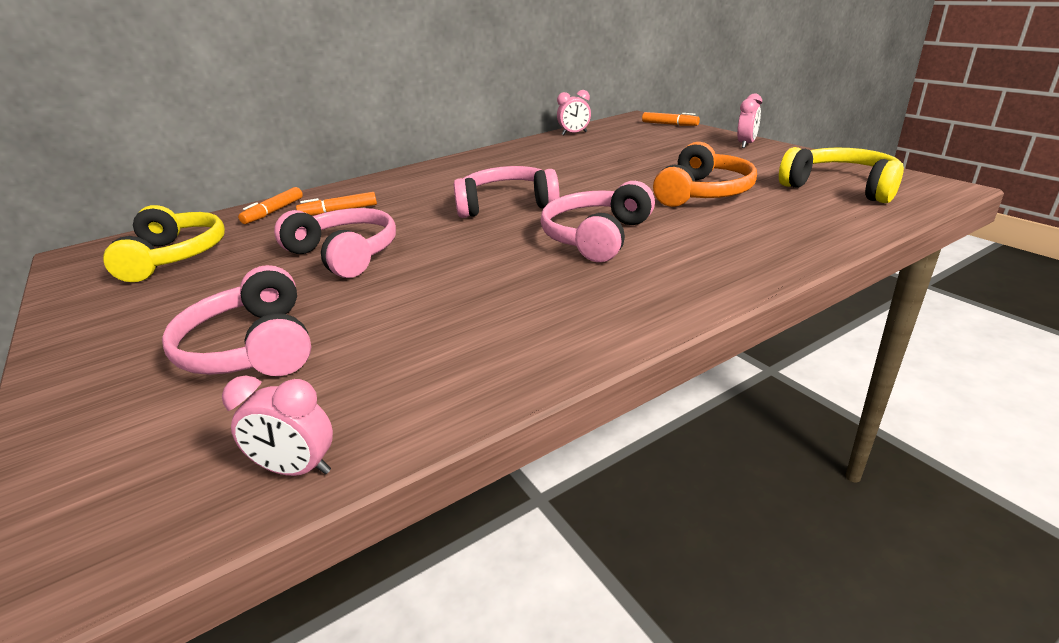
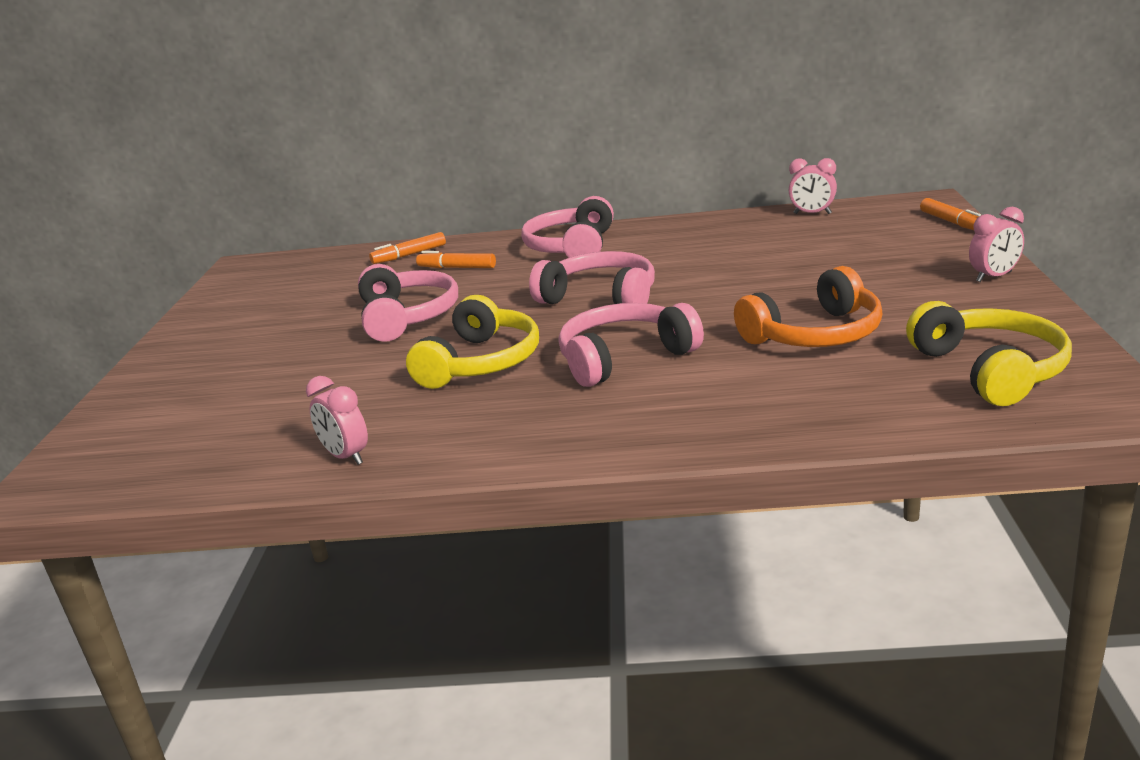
camera: 35 degrees right, 5 degrees down
yellow headphones [103,205,225,282] -> yellow headphones moved to [406,295,539,389]
pink headphones [162,265,311,376] -> pink headphones moved to [521,196,614,258]
pink clock [222,375,333,476] -> pink clock moved to [306,376,368,465]

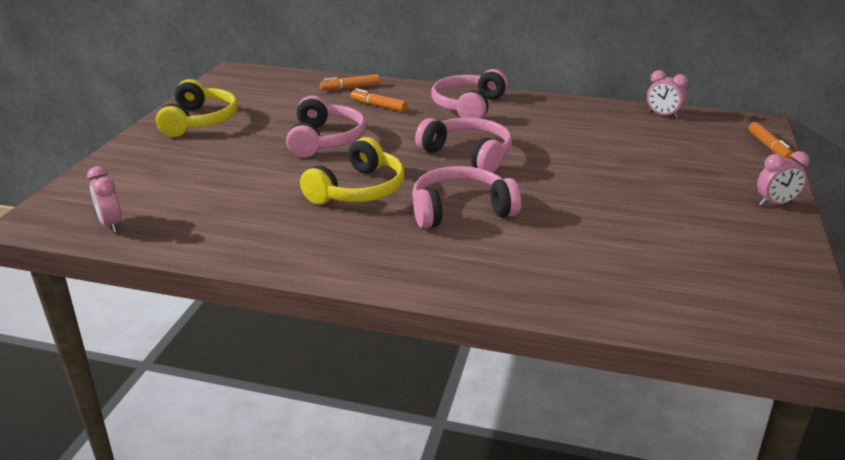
camera: 10 degrees right, 5 degrees up
pink clock [306,376,368,465] -> pink clock moved to [87,166,122,233]
orange headphones [734,266,883,347] -> none
yellow headphones [906,301,1072,406] -> yellow headphones moved to [156,79,238,137]

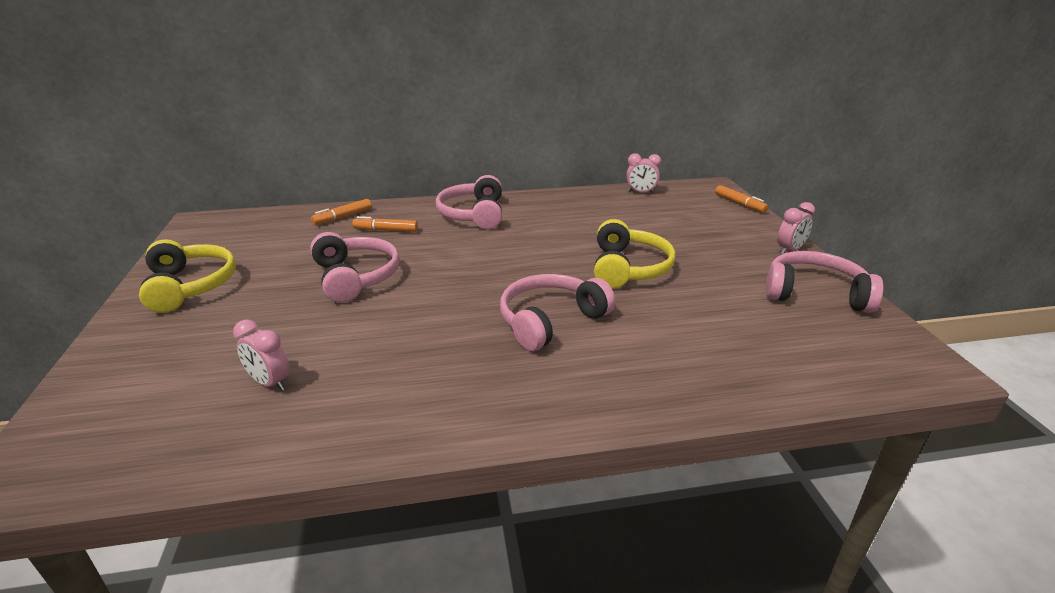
camera: 25 degrees left, 0 degrees up
pink clock [87,166,122,233] -> pink clock moved to [233,319,289,391]
yellow headphones [300,137,405,204] -> yellow headphones moved to [594,219,676,288]
pink headphones [415,118,512,173] -> pink headphones moved to [766,251,883,313]

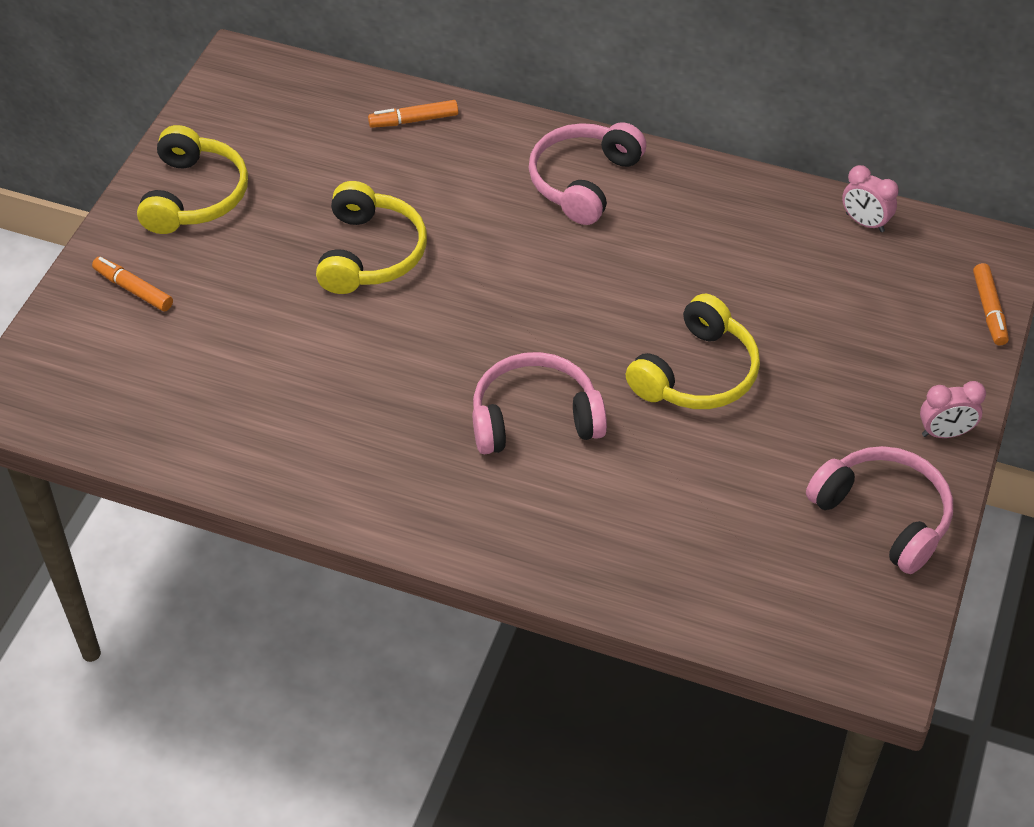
camera: 30 degrees right, 20 degrees up
pink clock [233,319,289,391] -> none
pink headphones [310,232,400,303] -> yellow headphones [316,181,427,294]
orange marker [352,216,418,232] -> orange marker moved to [92,257,173,312]

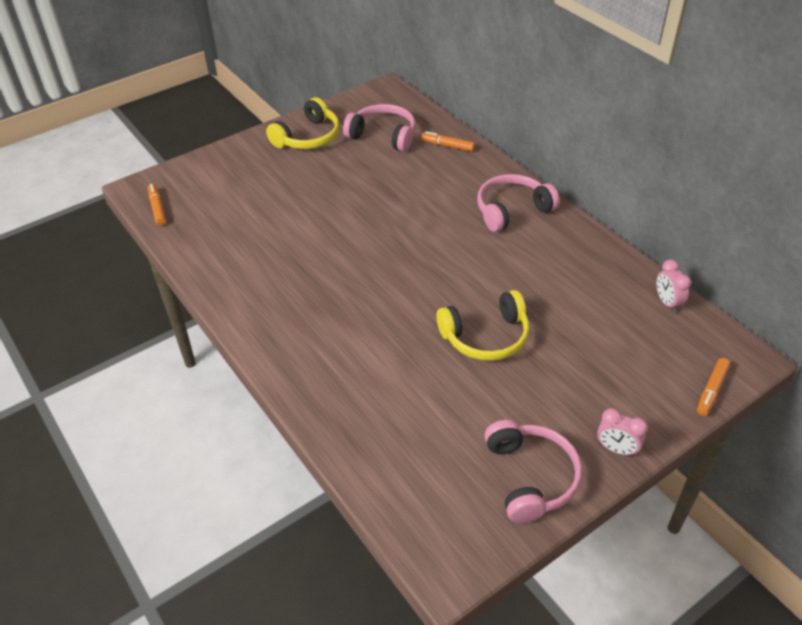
camera: 35 degrees right, 5 degrees down
orange marker [92,257,173,312] -> orange marker moved to [148,184,166,226]
yellow headphones [316,181,427,294] -> none
pink headphones [473,352,607,454] -> pink headphones moved to [343,104,416,152]

